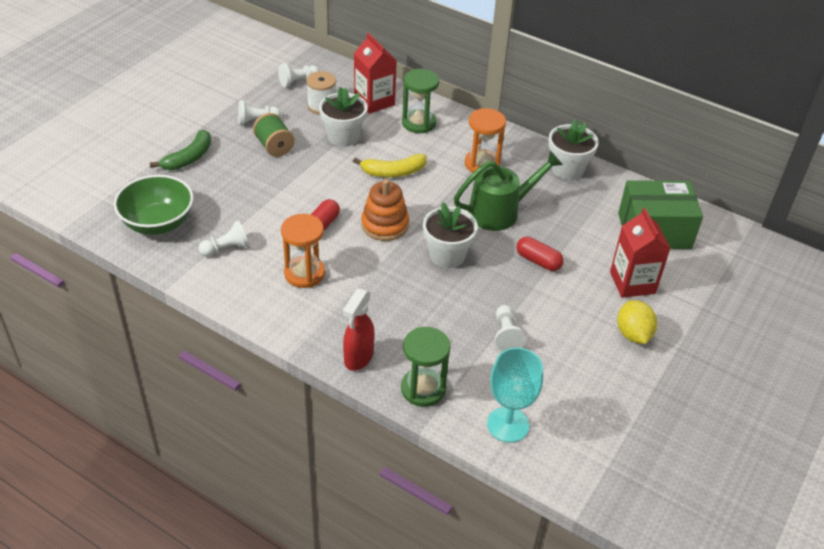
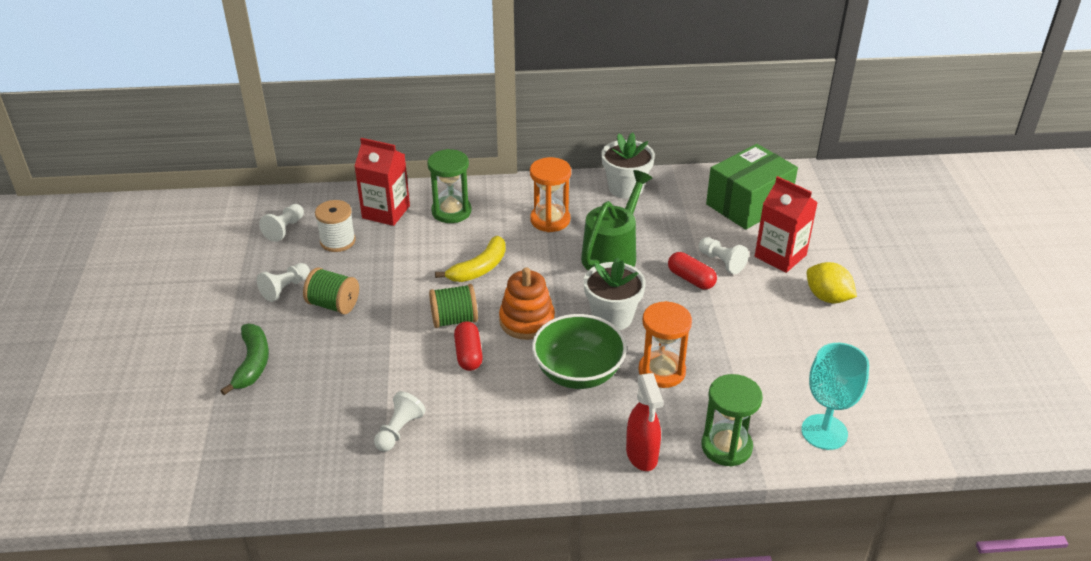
camera: 35 degrees left, 5 degrees down
green bowl [114,175,194,235] -> green bowl moved to [532,314,627,389]
orange hourglass [281,214,325,288] -> orange hourglass moved to [638,301,692,388]
white flower pot [319,87,368,147] -> none
white pawn [495,305,526,351] -> white pawn moved to [699,237,749,274]
red capsule [516,237,564,271] -> red capsule turned 45 degrees clockwise [668,252,717,290]
none -> green spool [429,284,478,328]

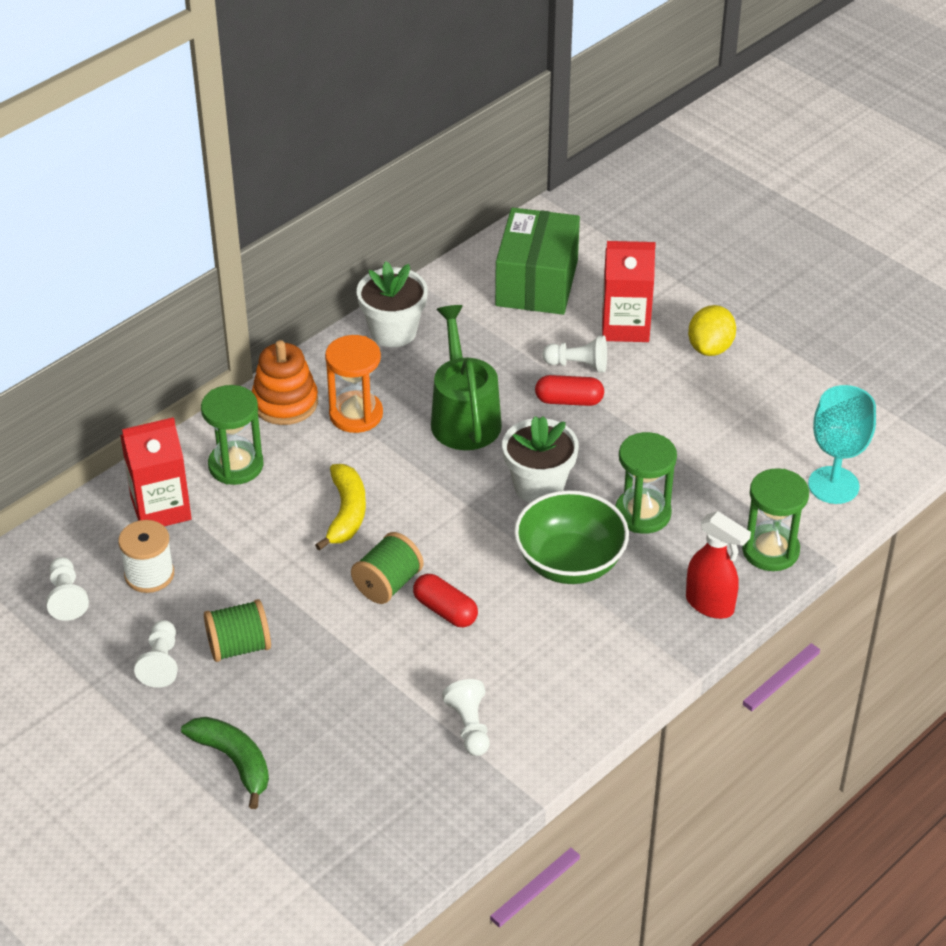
camera: 40 degrees left, 5 degrees up
orange stacking toy [499,267,555,340] -> orange stacking toy moved to [252,340,318,425]
orange hourglass [638,301,692,388] -> green hourglass [615,432,677,534]
yellow lemon [807,262,857,303] -> yellow lemon turned 75 degrees counterclockwise [688,305,736,356]

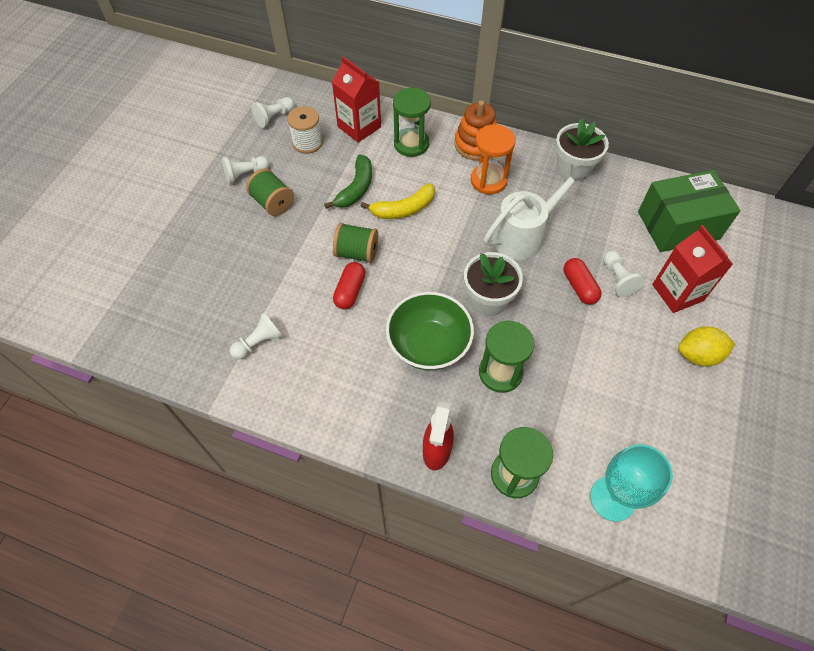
camera: 65 degrees right, 15 degrees up
green banana [181,717,269,809] -> green banana moved to [324,154,372,209]
green watering can [431,305,502,450] -> white watering can [484,165,586,260]

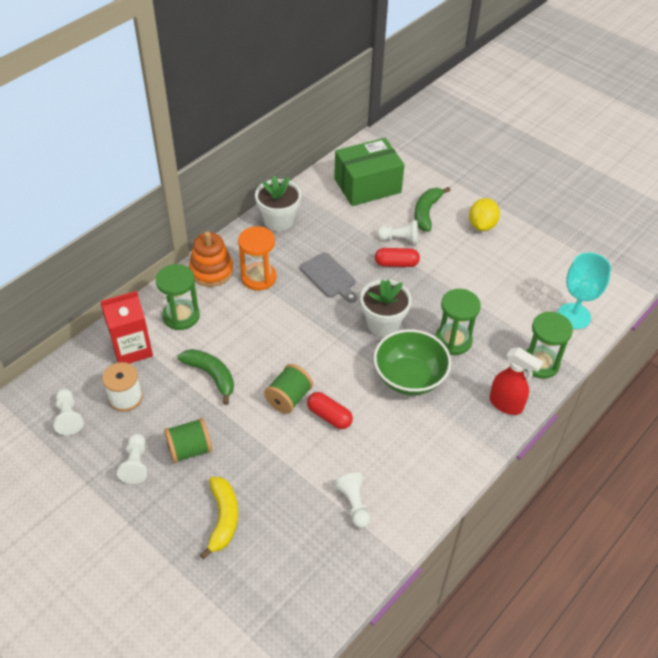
camera: 70 degrees left, 10 degrees down
yellow banana [360,183,435,219] -> yellow banana moved to [200,477,238,559]
white watering can [484,165,586,260] -> grey cutting board [300,252,357,303]
green box [638,170,740,252] -> green box turned 60 degrees clockwise [334,138,404,206]
red carton [652,225,733,313] -> green banana [414,187,450,232]

